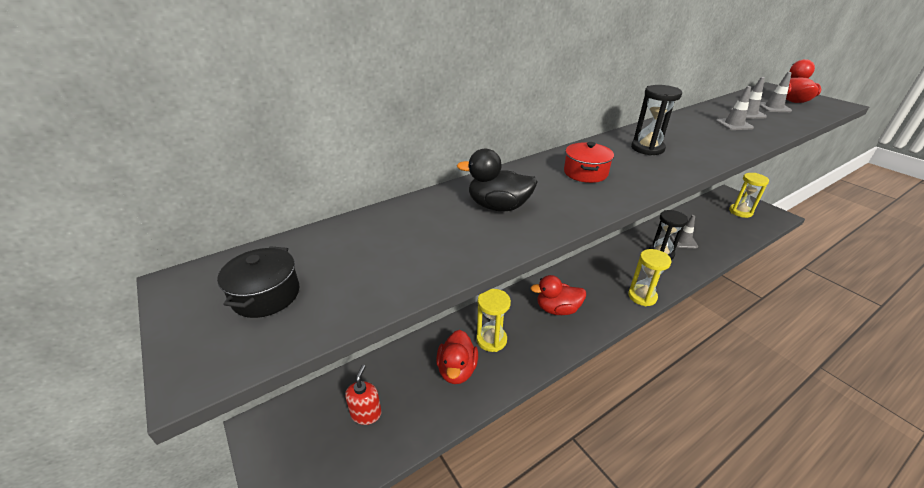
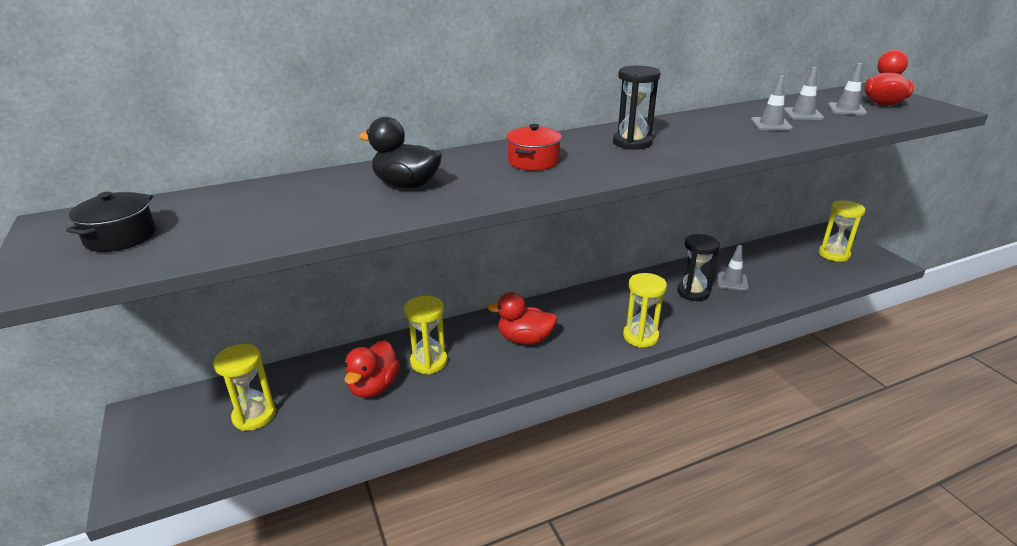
camera: 10 degrees right, 5 degrees down
red soap dispenser [345,365,382,425] -> yellow hourglass [213,344,276,431]

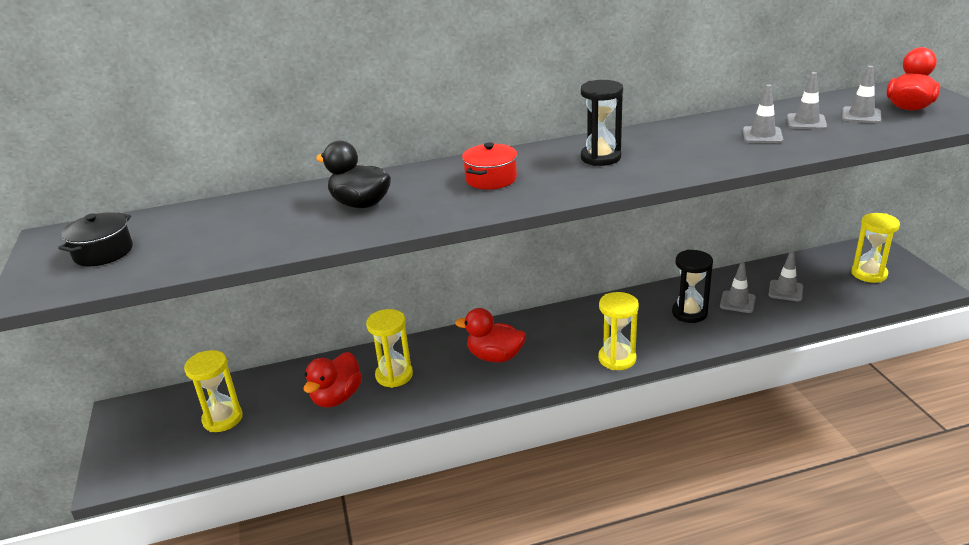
camera: 10 degrees right, 0 degrees up
none -> grey traffic cone [768,251,803,302]

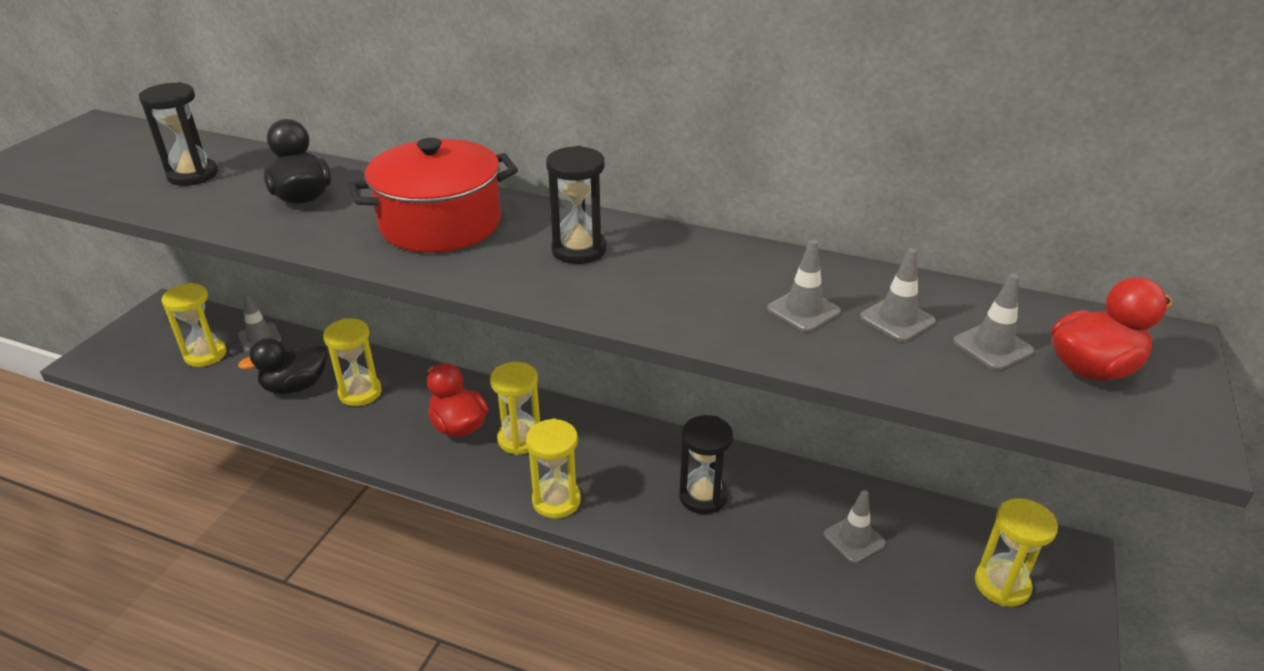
camera: 35 degrees right, 5 degrees up
black pot [58,212,133,266] -> none
red duck [304,352,362,407] -> black duck [238,338,327,394]
red pot [462,143,517,190] -> red pot [348,138,518,253], size x1.87
grey traffic cone [720,262,756,313] -> grey traffic cone moved to [238,294,281,352]
none -> black hourglass [139,82,218,186]
none -> yellow hourglass [490,362,540,455]

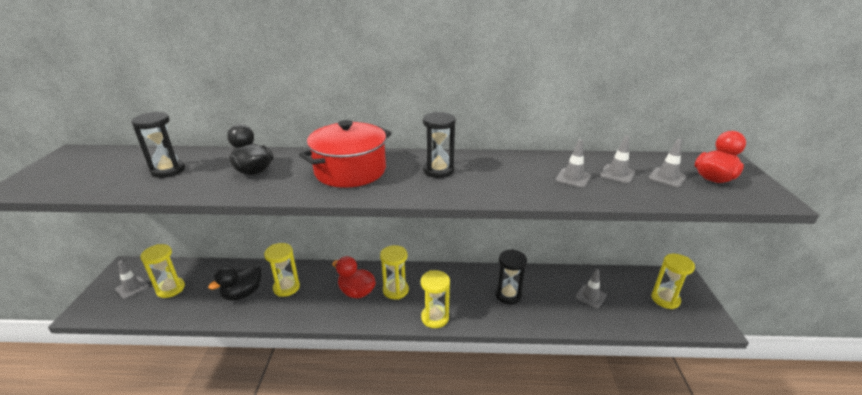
camera: 20 degrees left, 5 degrees down
grey traffic cone [238,294,281,352] -> grey traffic cone moved to [115,261,149,299]

